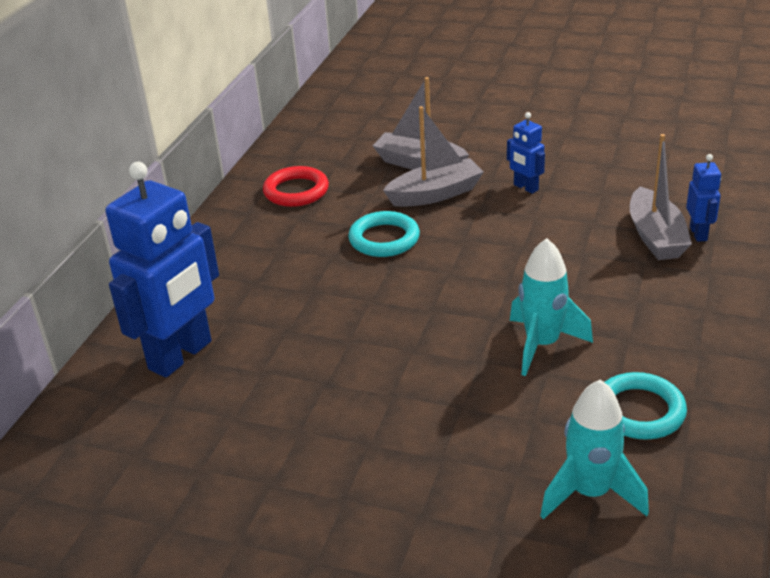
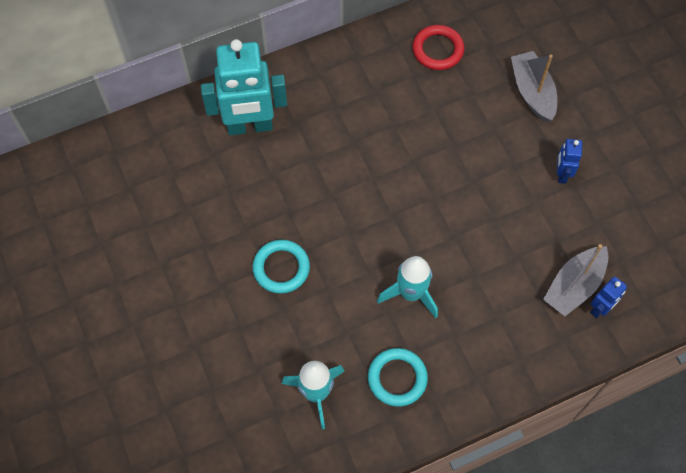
camera: 45 degrees right, 30 degrees up
blue robot [105,162,219,378] -> turquoise robot [201,39,287,135]
turquoise ring [348,211,420,257] -> turquoise ring moved to [253,240,310,294]
grey boat [383,106,484,207] -> none

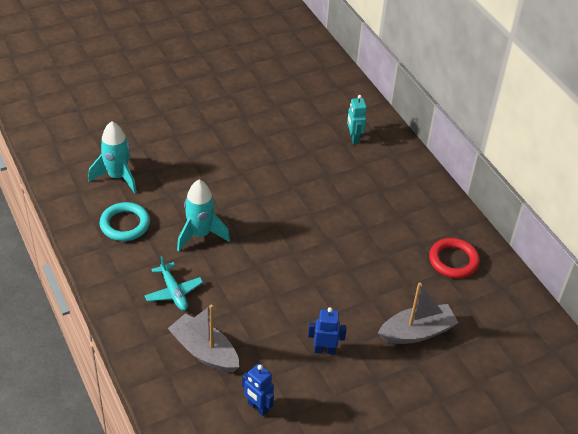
camera: 85 degrees right, 20 degrees down
turquoise robot [201,39,287,135] -> turquoise robot [347,95,367,144], size x0.46
turquoise ring [253,240,310,294] -> none
blue robot [590,277,627,318] -> blue robot moved to [242,364,274,416]
none -> turquoise plane [144,256,203,311]

